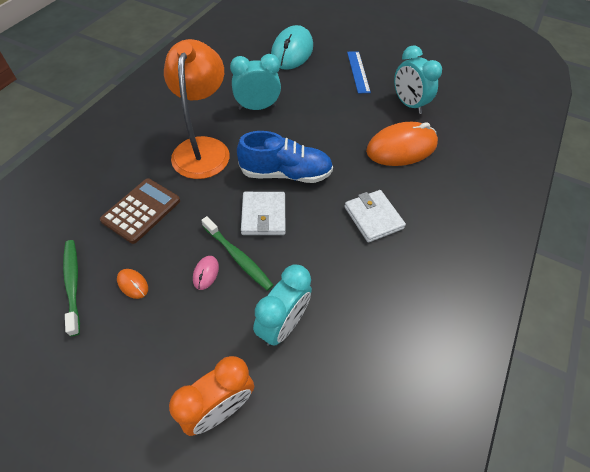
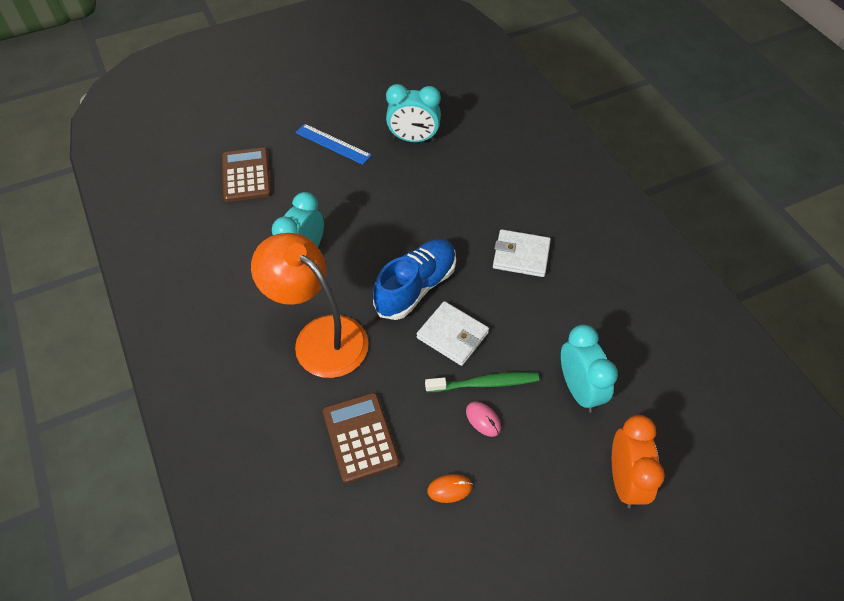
camera: 50 degrees left, 0 degrees up
green toothbrush [63,240,80,336] -> none
turquoise mouse [271,25,313,70] -> brown calculator [222,147,271,202]
orange mouse [366,122,438,166] -> none

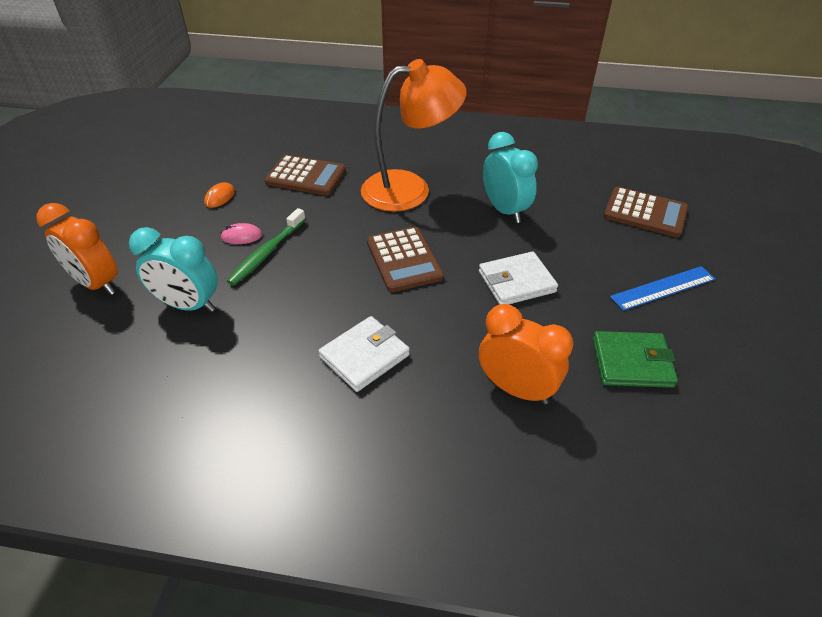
camera: 125 degrees right, 10 degrees down
blue shoe [373,239,456,320] -> brown calculator [367,227,444,292]
turquoise clock [386,84,441,142] -> green wallet [593,331,678,388]
white wallet [417,301,489,366] -> white wallet moved to [479,251,558,305]
none -> orange clock [479,304,573,404]

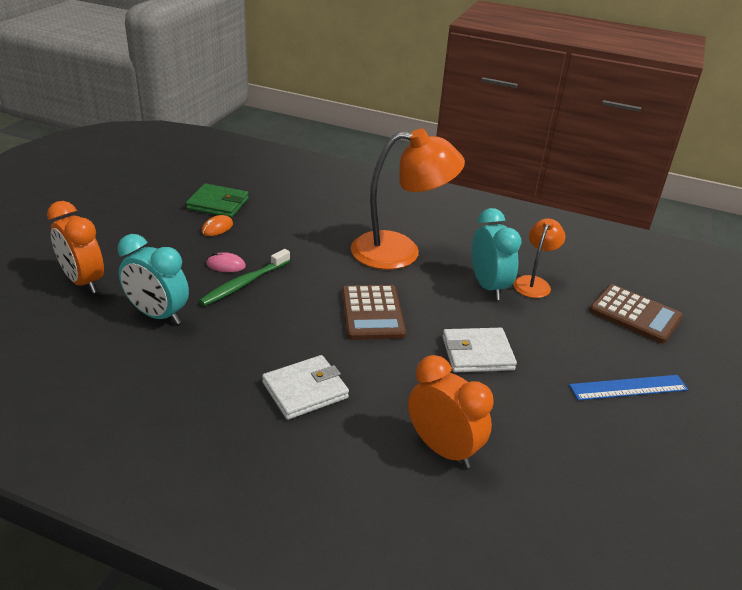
camera: 10 degrees right, 10 degrees down
brown calculator [265,155,346,196] -> none
green wallet [593,331,678,388] -> green wallet moved to [186,184,249,218]
none -> orange lamp [513,219,565,298]

